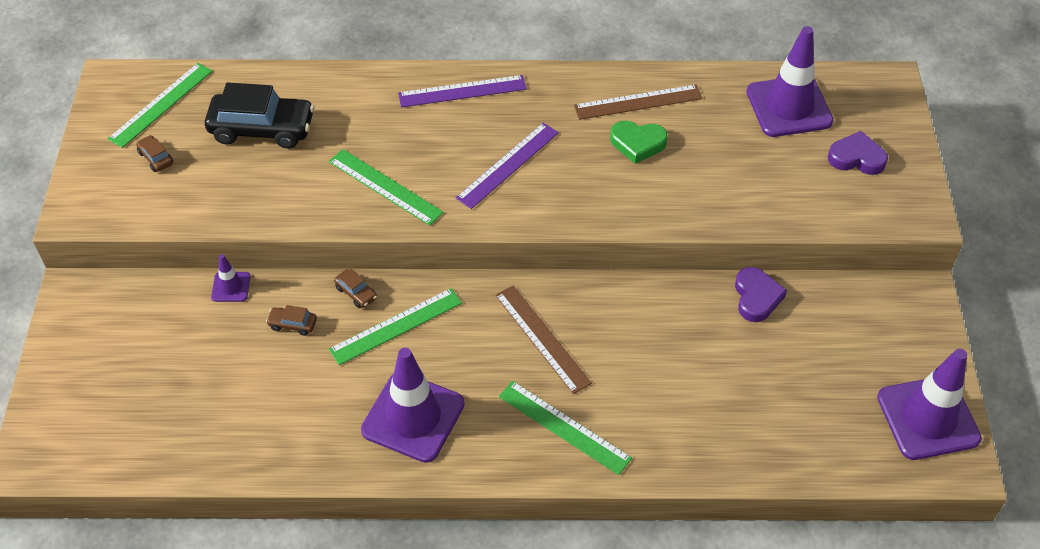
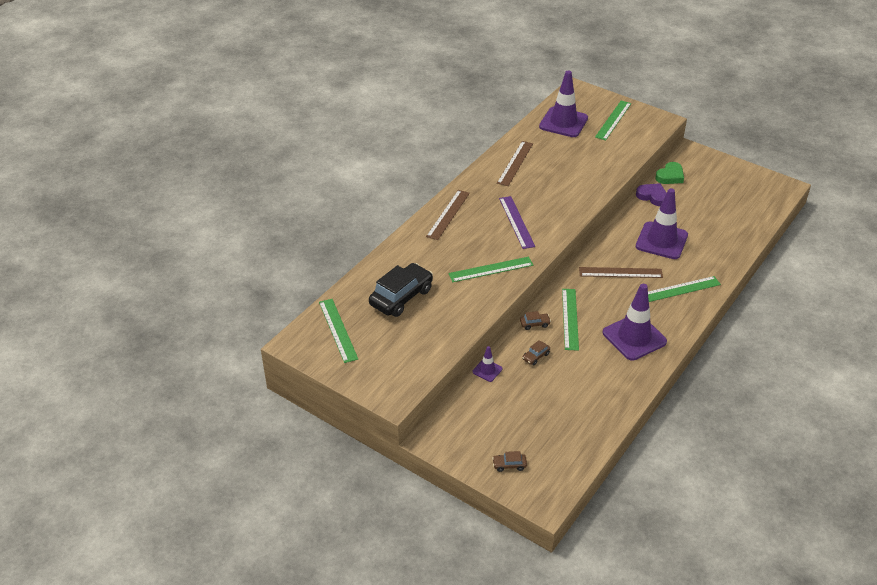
camera: 55 degrees left, 10 degrees down
brown car [136,135,173,172] -> brown car moved to [492,451,527,472]
purple ruler [398,75,527,107] -> brown ruler [426,190,470,240]
green heart [610,121,668,164] -> green heart moved to [655,162,684,184]
purple heart [828,131,888,175] -> green ruler [595,100,631,141]
purple traffic cone [877,349,982,460] -> purple traffic cone moved to [636,188,688,259]

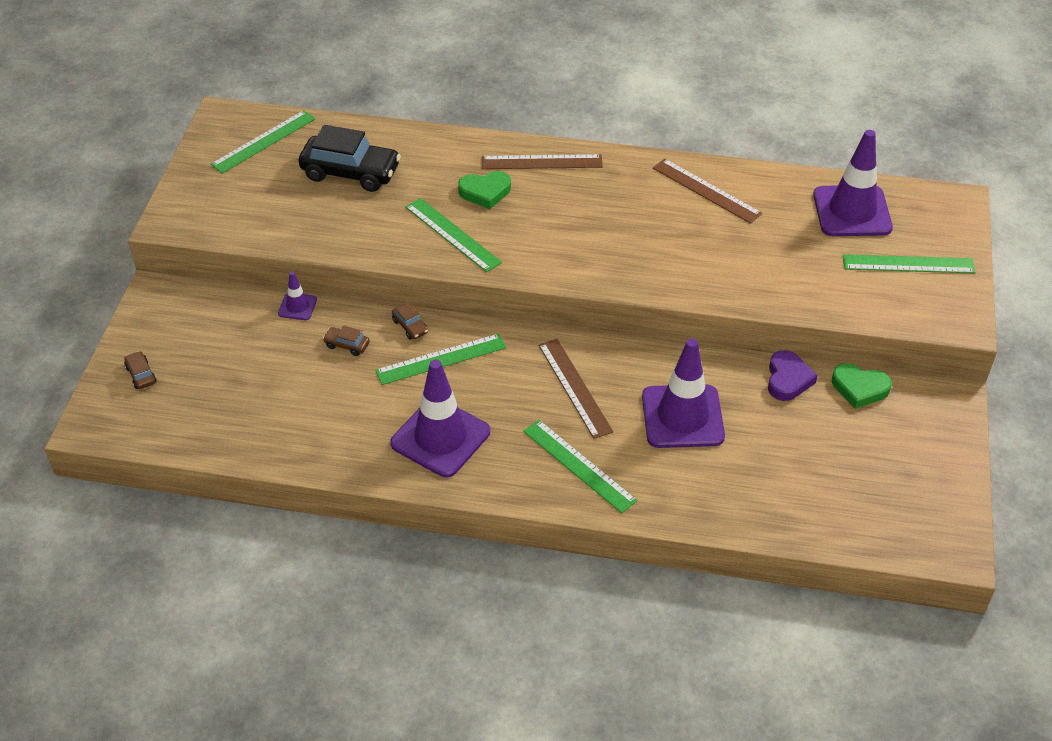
camera: 65 degrees right, 5 degrees up
brown ruler [497,141,533,186] -> brown ruler turned 45 degrees clockwise [653,159,762,224]
purple ruler [499,196,535,249] -> none
none -> green heart [458,171,511,209]

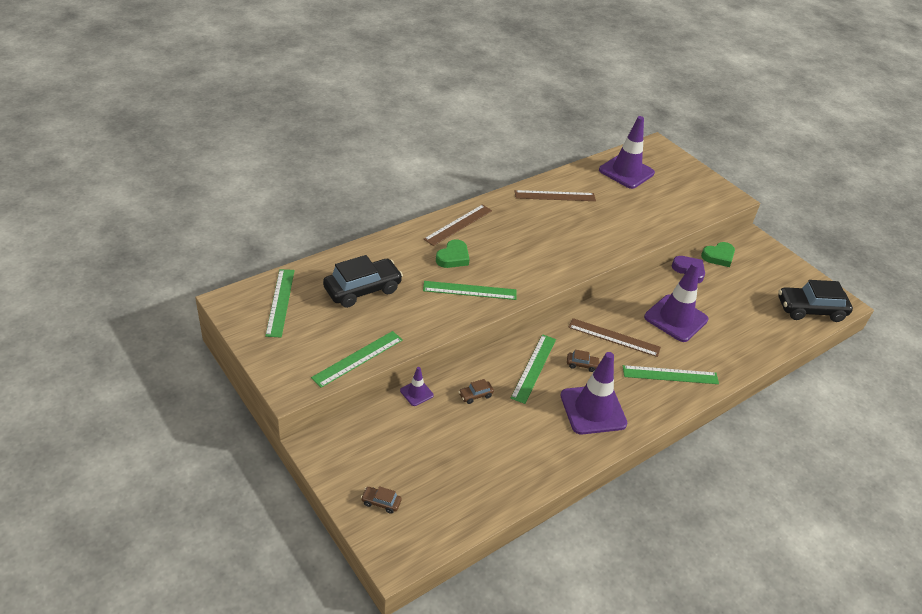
camera: 50 degrees left, 5 degrees down
brown car [392,302,428,340] -> brown car moved to [567,350,600,372]
green ruler [843,254,976,273] -> green ruler moved to [311,331,403,388]
none -> black car [778,280,853,322]

